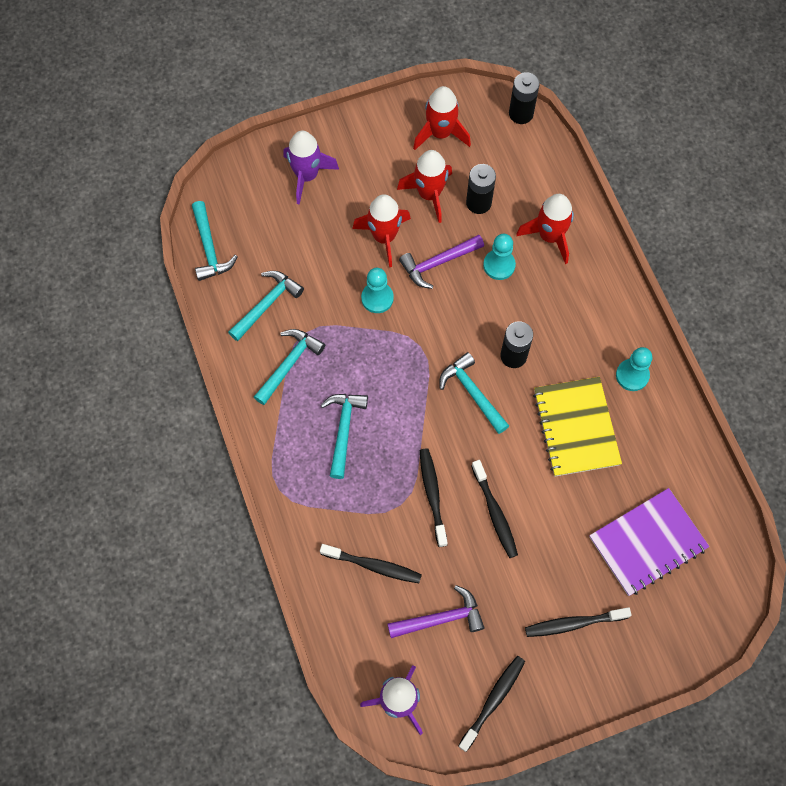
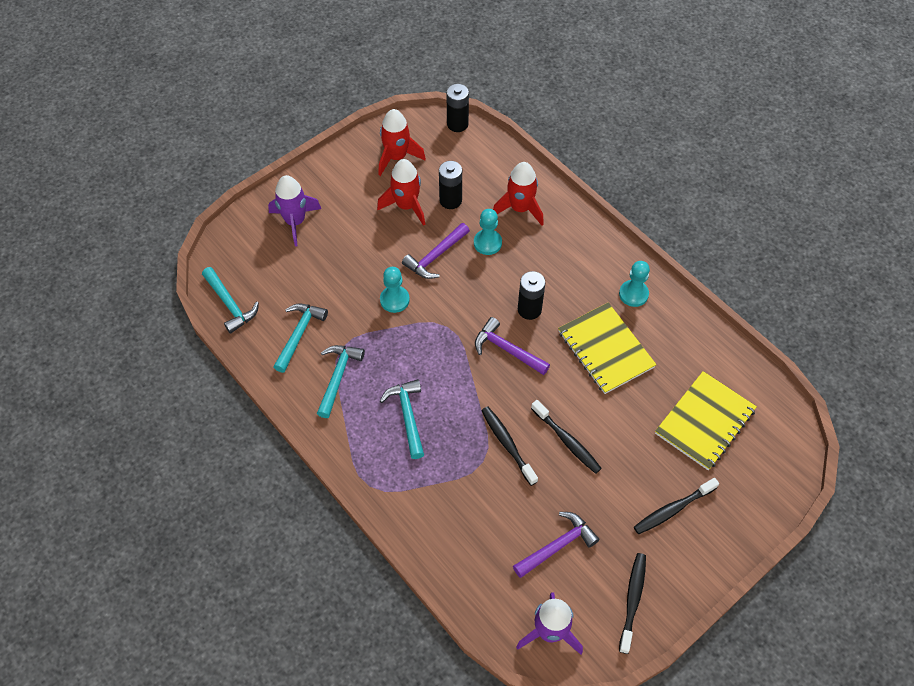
camera: 20 degrees left, 10 degrees down
black toothbrush [320,544,422,583] -> none
red rocket [352,194,411,267] -> none
turquoise hammer [439,352,509,434] -> purple hammer [475,317,550,375]
purple notebook [589,488,709,596] -> yellow notebook [655,371,757,470]

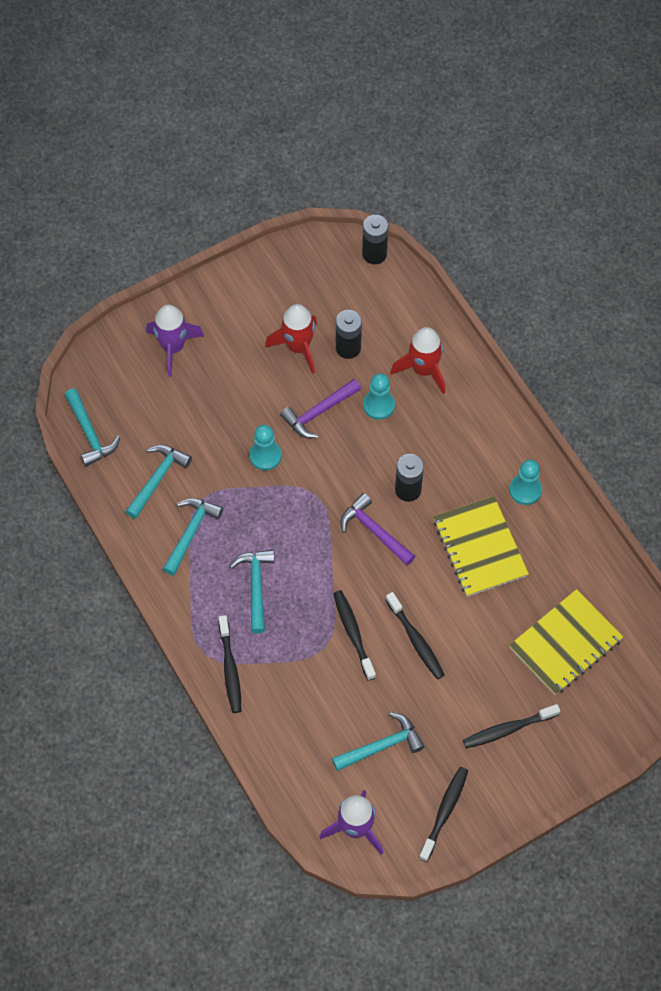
camera: 10 degrees right, 5 degrees up
red rocket [379,109,426,176] -> none
purple hammer [513,512,599,578] -> turquoise hammer [332,712,425,771]
none -> black toothbrush [218,615,241,713]

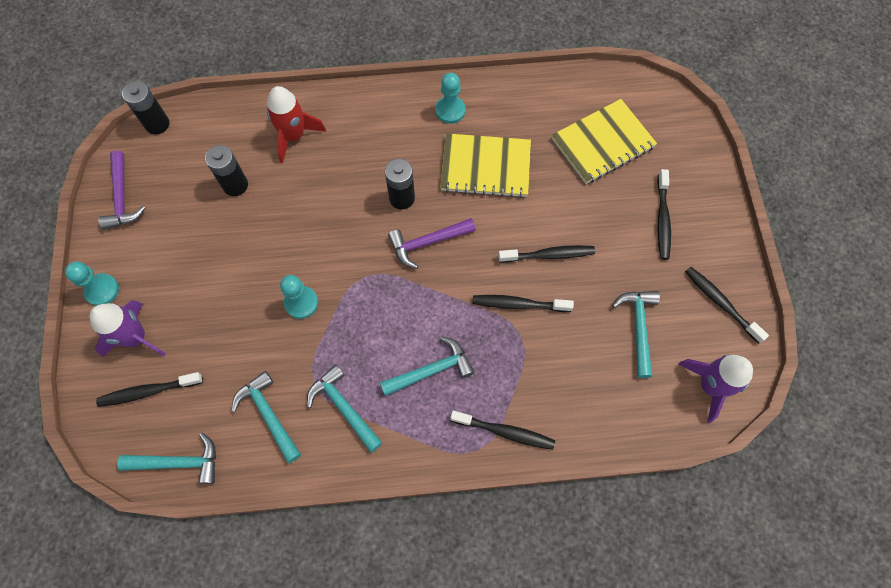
camera: 65 degrees left, 5 degrees up
turquoise hammer [229,550,275,634] -> turquoise hammer turned 135 degrees clockwise [380,336,474,396]
red rocket [265,304,317,374] -> none
purple hammer [280,379,361,438] -> purple hammer moved to [98,151,145,230]
turquoise pawn [363,373,395,420] -> turquoise pawn moved to [65,261,119,306]
yellow notebook [509,589,623,695] -> yellow notebook turned 75 degrees clockwise [552,99,657,184]
none -> black toothbrush [96,372,203,407]

